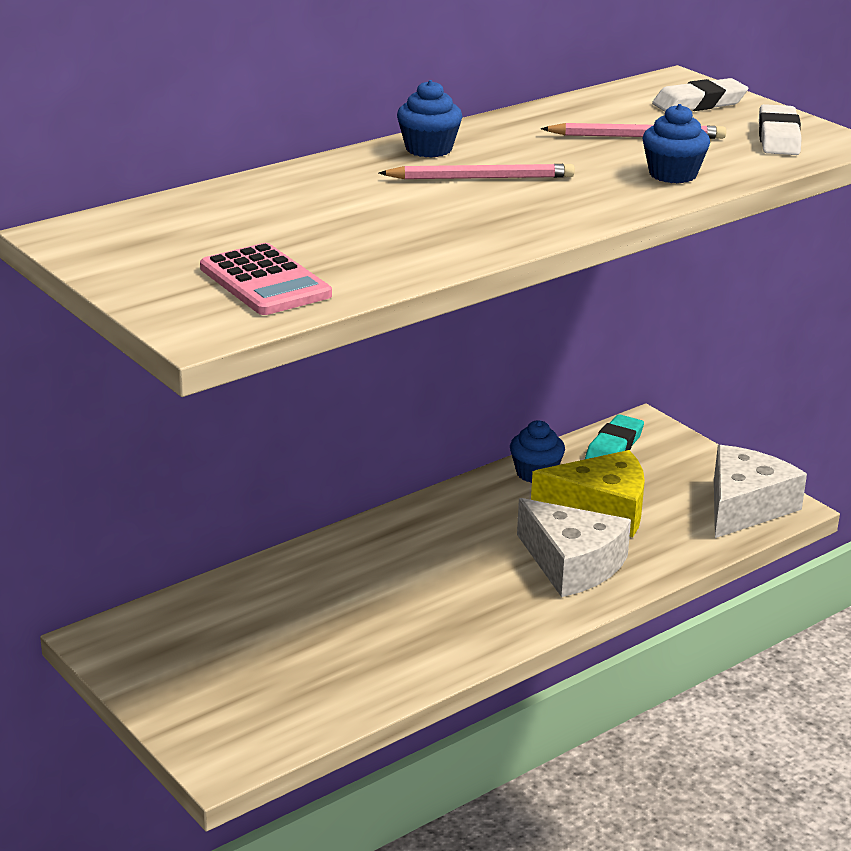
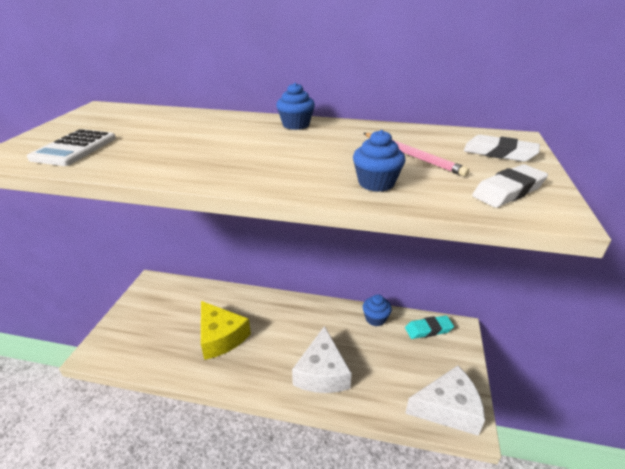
camera: 50 degrees right, 5 degrees up
pink calculator [200,243,332,315] -> white calculator [27,129,116,166]
pink pencil [379,164,575,179] -> none
yellow cheese [531,450,645,538] -> yellow cheese moved to [201,301,251,360]

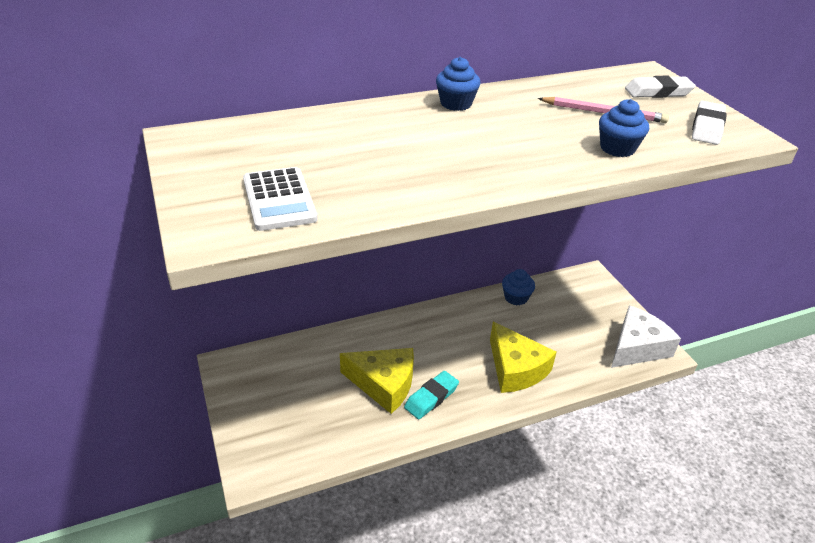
camera: 35 degrees left, 5 degrees up
white cheese [292,326,352,393] -> yellow cheese [490,322,557,393]
turquoise eraser [405,315,454,339] -> turquoise eraser moved to [404,371,459,419]

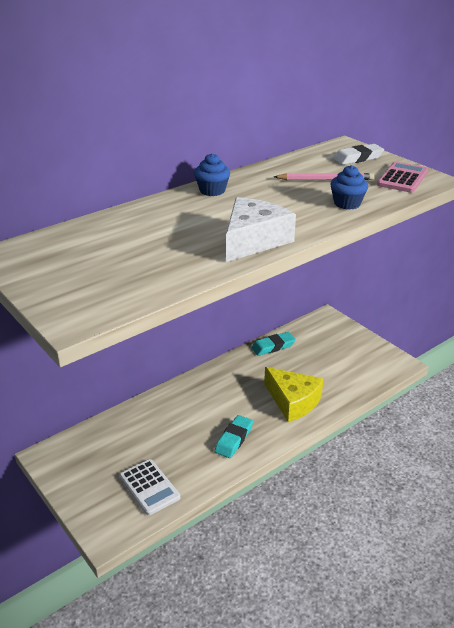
camera: 15 degrees left, 5 degrees down
white calculator [243,167,318,231] -> white calculator moved to [119,459,180,516]
yellow cheese [340,348,414,414] -> none
blue cupcake [502,269,535,305] -> turquoise eraser [251,332,296,356]
white cheese [611,305,681,368] -> white cheese moved to [226,197,296,262]
white eraser [692,101,727,145] -> pink calculator [377,162,428,193]

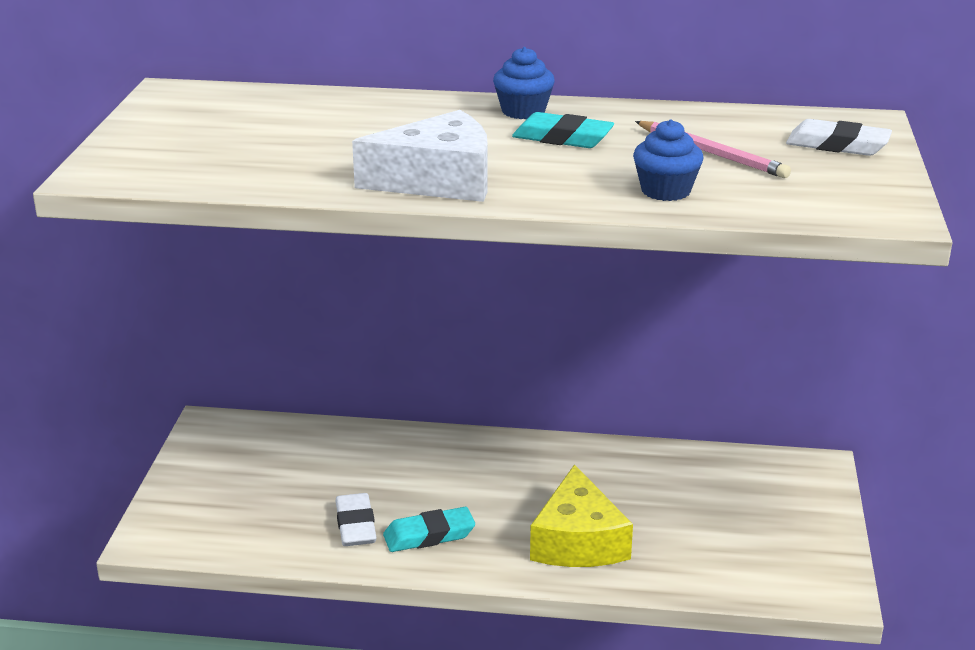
camera: 45 degrees right, 5 degrees down
white calculator [119,459,180,516] -> none
turquoise eraser [251,332,296,356] -> turquoise eraser moved to [512,112,614,148]
pink calculator [377,162,428,193] -> none
none -> white eraser [336,493,377,546]

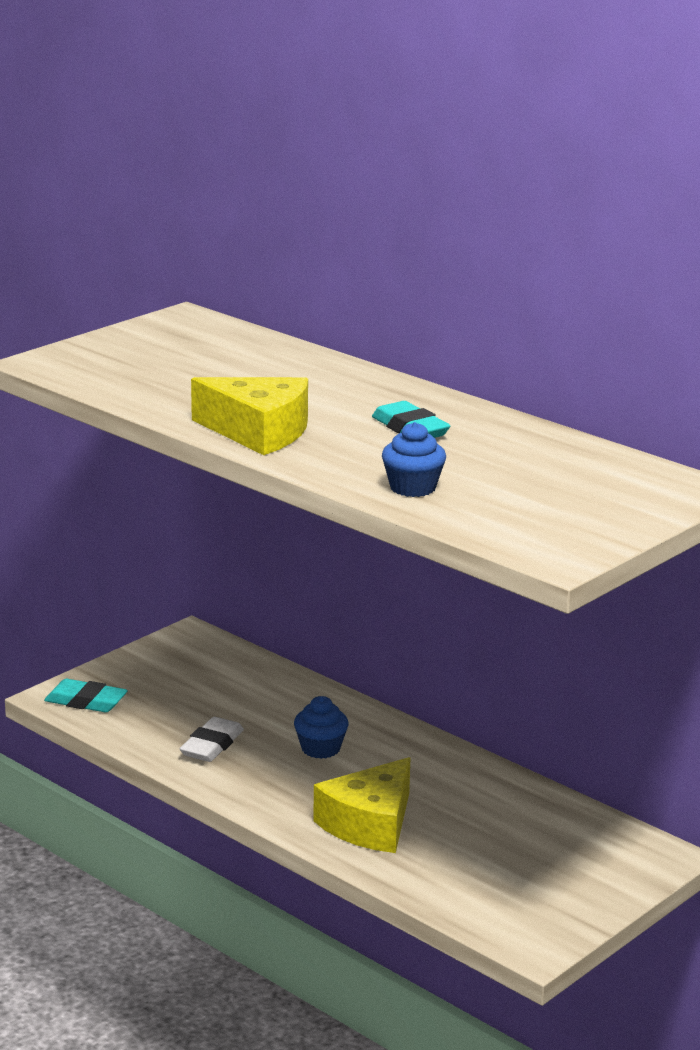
camera: 35 degrees right, 5 degrees down
white cheese [352,110,488,202] -> yellow cheese [191,377,308,455]
turquoise eraser [383,507,475,552] -> turquoise eraser moved to [44,679,128,712]
blue cupcake [493,47,555,119] -> blue cupcake moved to [294,696,348,759]
pink pencil [635,121,791,178] -> none
white eraser [786,119,892,156] -> none

